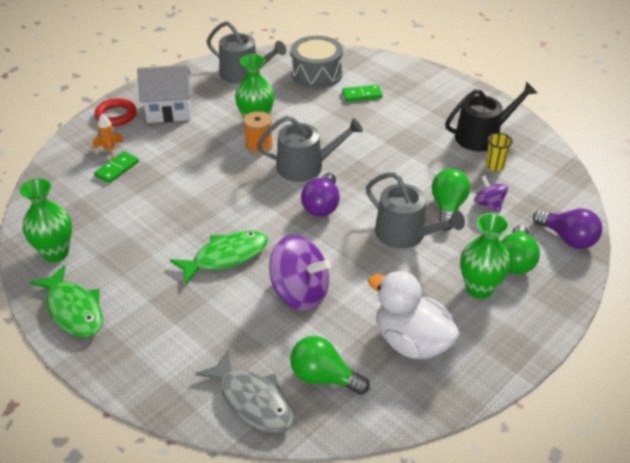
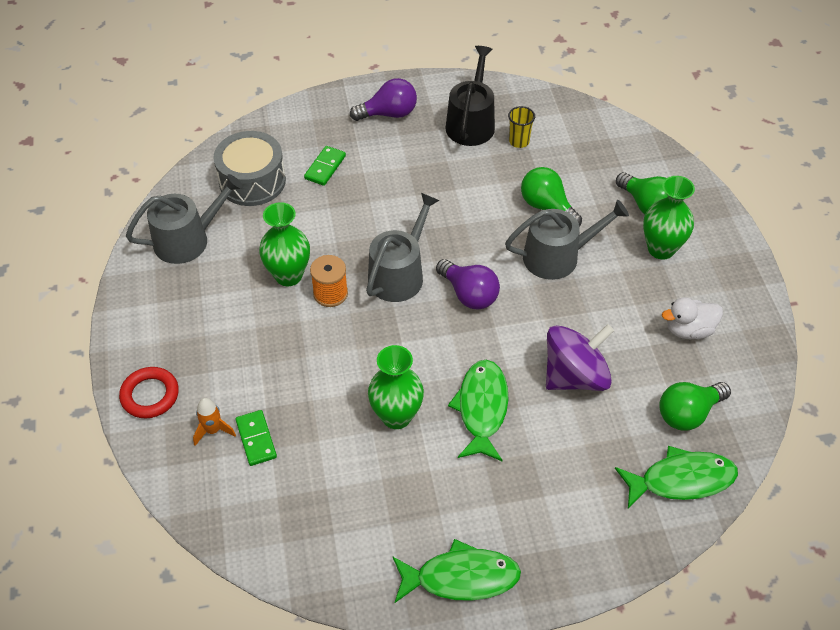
camera: 55 degrees left, 10 degrees up
green vase [20,178,72,262] -> green vase moved to [368,345,424,429]
white house [137,65,191,123] -> none
grey fish [195,349,294,433] -> green fish [615,446,738,508]
white duck [368,271,460,359] -> white duck [662,297,723,339], size x0.62
purple spinning top [474,176,508,213] -> none
purple light bulb [533,209,602,249] -> purple light bulb moved to [350,78,417,121]

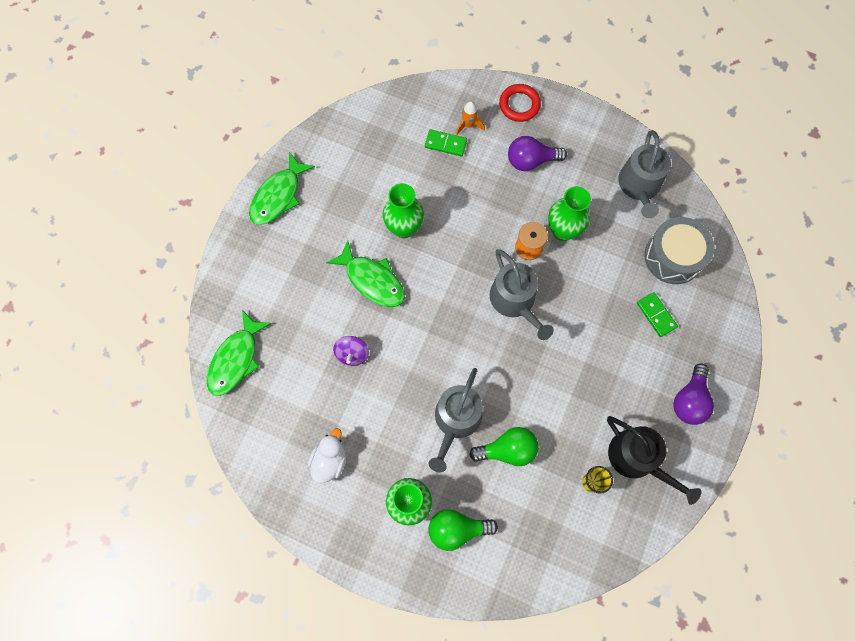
camera: 125 degrees right, 20 degrees up
purple light bulb [436,259,500,310] -> purple light bulb moved to [508,136,567,171]
purple spinning top [546,324,614,391] -> purple spinning top [333,336,369,366], size x0.54
green light bulb [659,382,731,431] -> none

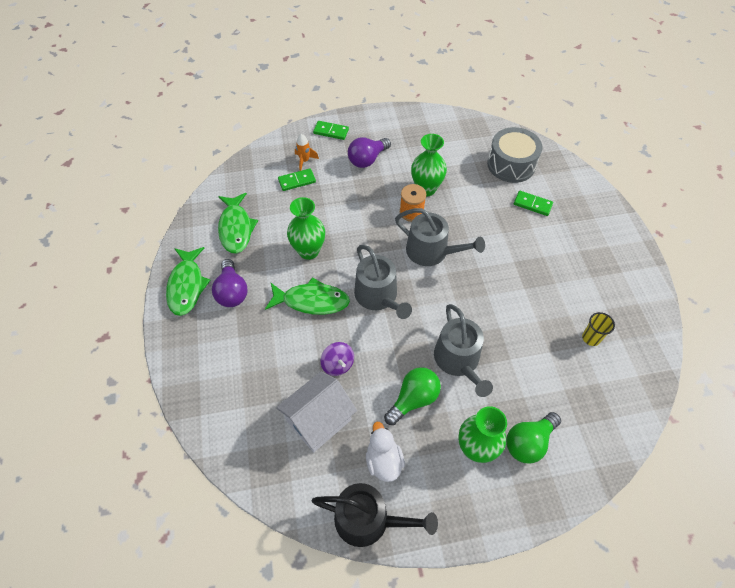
camera: 35 degrees left, 15 degrees down
green fish [207,310,272,396] -> green fish moved to [218,193,258,254]
green light bulb [469,427,539,466] -> green light bulb moved to [384,367,441,425]
red ring [499,84,541,122] -> green domino [313,121,349,140]
black watering can [607,416,702,505] -> black watering can moved to [312,483,438,547]
grey watering can [618,130,671,218] -> grey watering can moved to [354,245,412,319]
purple light bulb [673,363,714,425] -> purple light bulb moved to [212,259,248,307]
none -> white house [276,372,357,452]

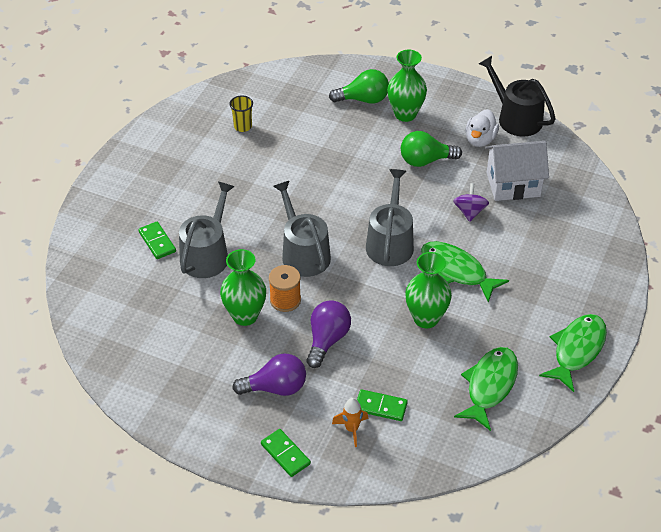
camera: 145 degrees left, 10 degrees down
purple light bulb [212,259,248,307] -> purple light bulb moved to [306,300,351,368]
grey watering can [434,304,493,397] -> grey watering can moved to [179,181,235,278]
grey drum [487,127,542,183] -> none

